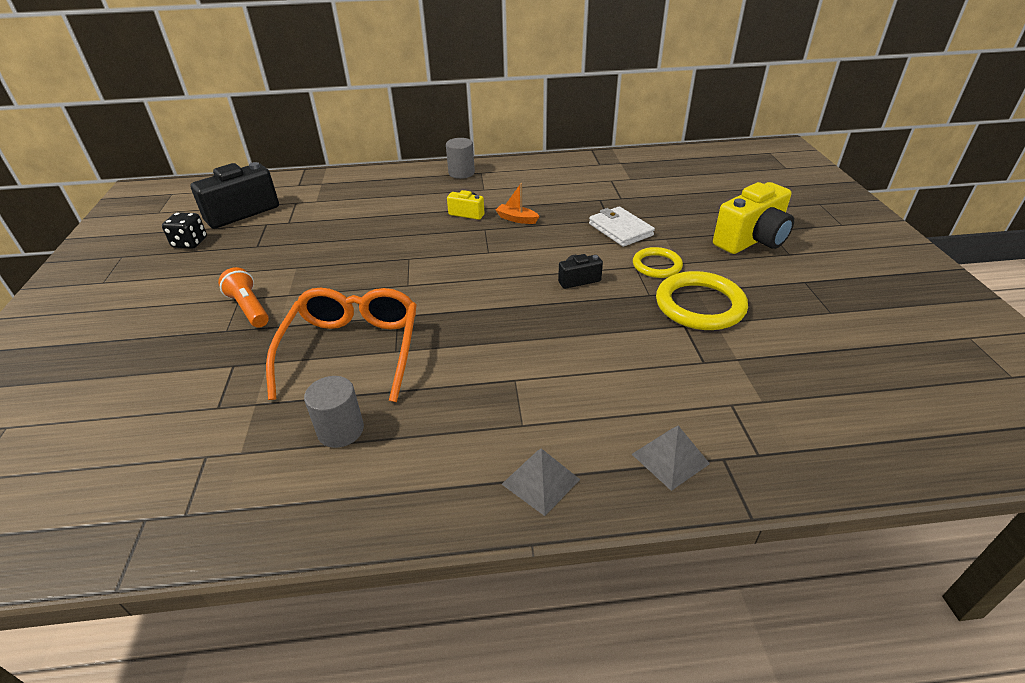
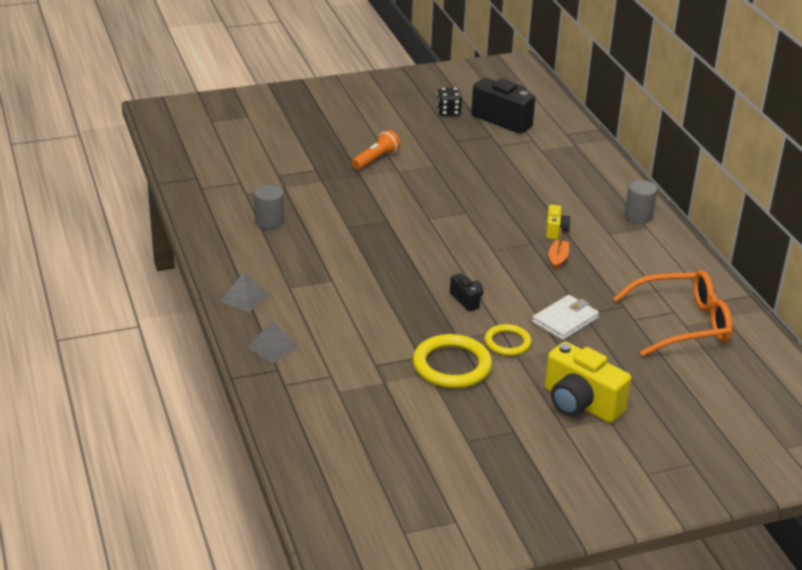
camera: 75 degrees right, 5 degrees down
orange glasses [266,288,417,402] -> orange glasses moved to [613,270,733,356]

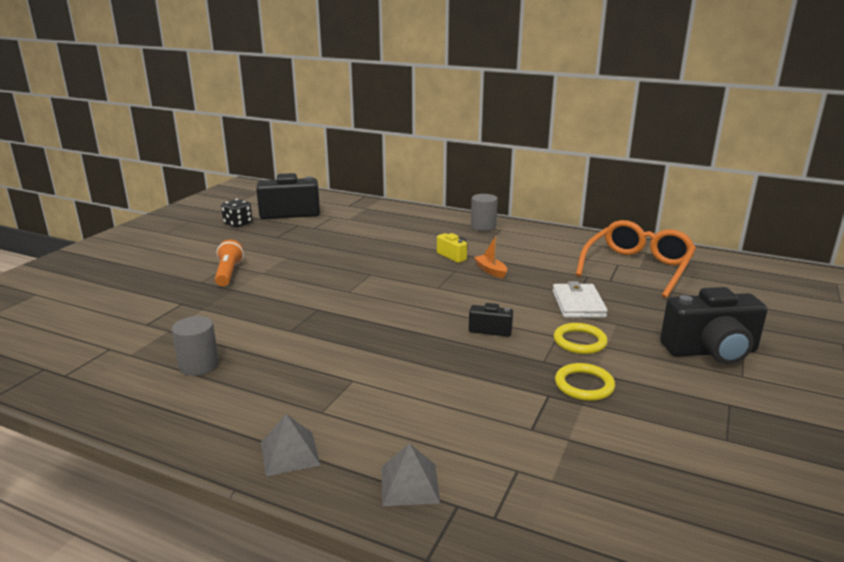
camera: 45 degrees left, 10 degrees down
yellow ring [413,334,492,389] -> yellow ring [555,363,615,401], size x0.61
yellow camera [545,342,631,423] -> black camera [660,287,768,364]

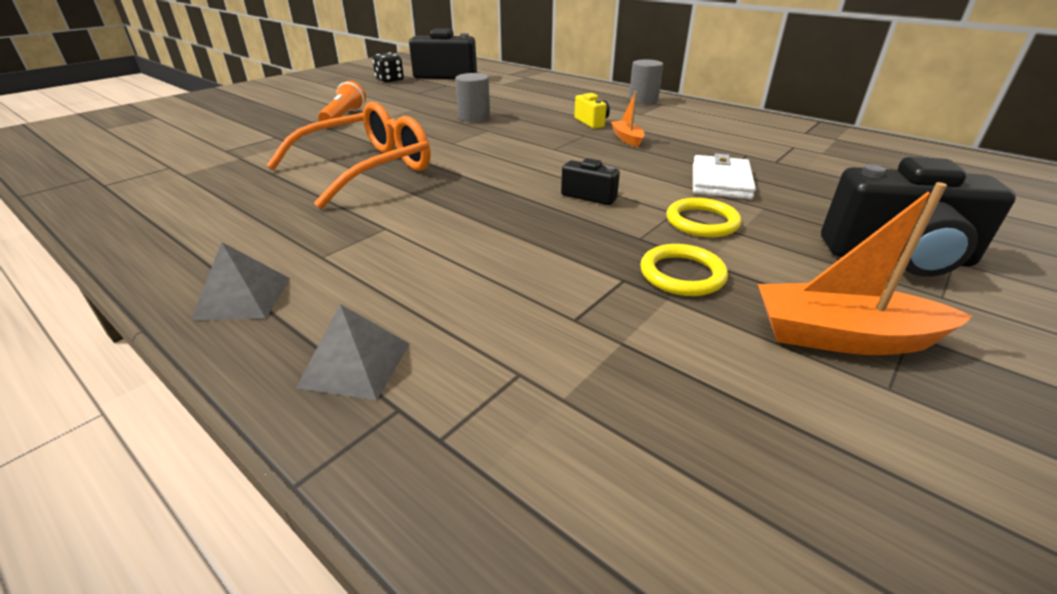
camera: 15 degrees right, 10 degrees up
grey cylinder [172,316,219,376] -> grey cylinder moved to [455,73,490,122]
orange glasses [576,220,696,298] -> orange glasses moved to [266,102,431,209]
none -> orange boat [758,182,973,355]

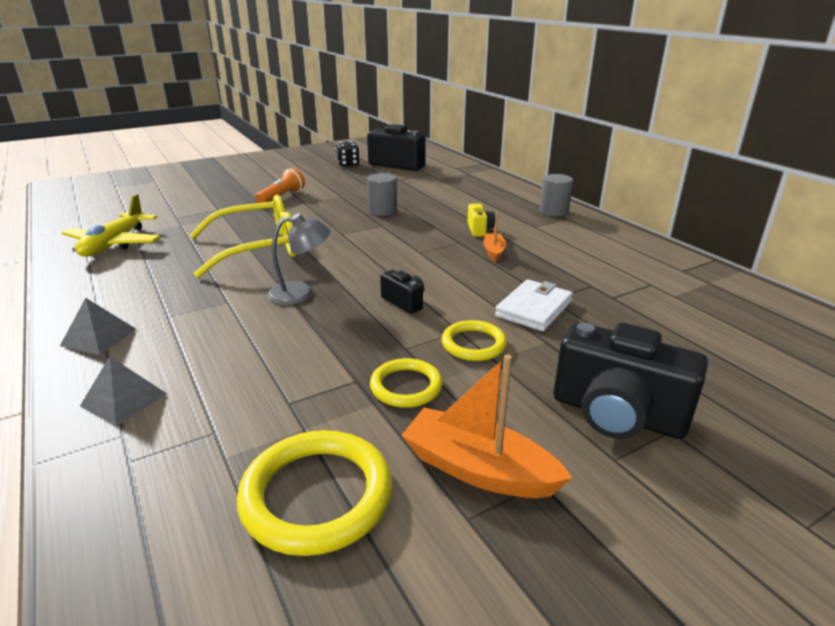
camera: 20 degrees right, 5 degrees down
orange glasses [266,102,431,209] -> yellow glasses [189,195,297,278]
none -> yellow plane [62,194,161,257]
none -> yellow ring [237,430,392,556]
none -> grey lamp [267,213,330,305]

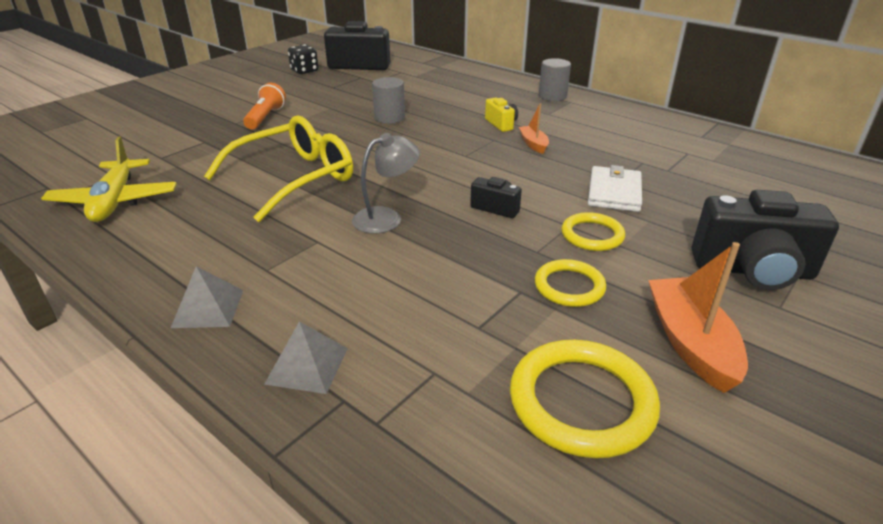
camera: 20 degrees left, 5 degrees up
orange boat [401,354,572,498] -> orange boat turned 75 degrees clockwise [648,242,748,393]

